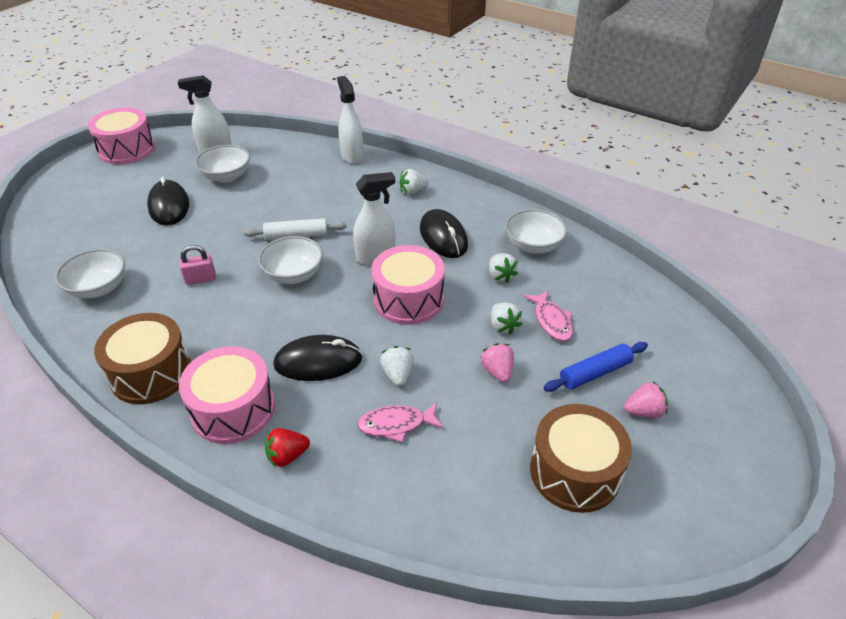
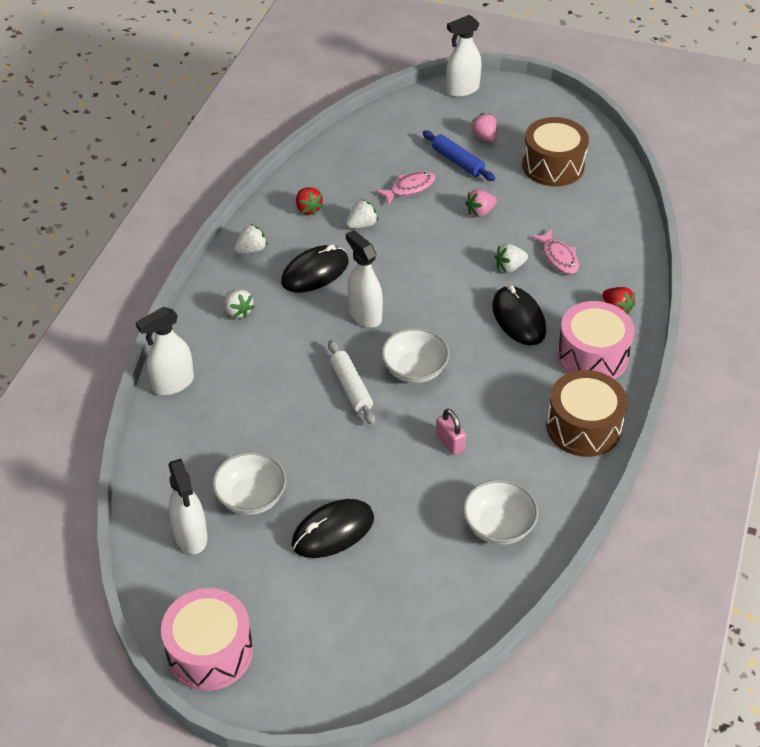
camera: 105 degrees left, 5 degrees up
pink drum [372,245,445,325] -> none
white strawberry [491,303,522,335] -> white strawberry moved to [235,224,267,254]
white bowl [505,209,567,254] -> red strawberry [296,187,324,215]
none -> white spray bottle [446,15,481,97]

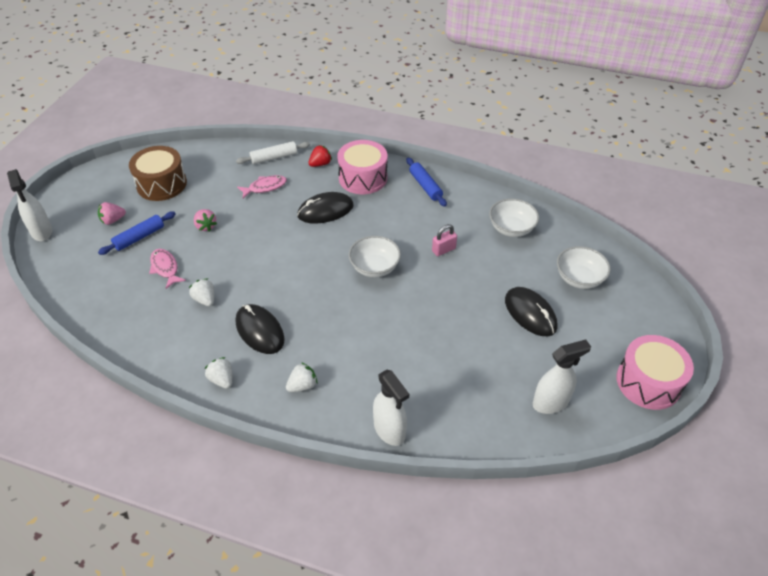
camera: 90 degrees left, 0 degrees up
white bowl [212,452,286,515] -> white bowl moved to [557,246,611,289]
red strawberry [296,187,324,215] -> none
white rolling pin [328,340,376,425] -> white rolling pin moved to [236,141,310,164]
white spray bottle [346,230,383,328] -> none
white strawberry [495,244,528,273] -> none
brown drum [546,370,628,457] -> blue rolling pin [406,158,447,207]

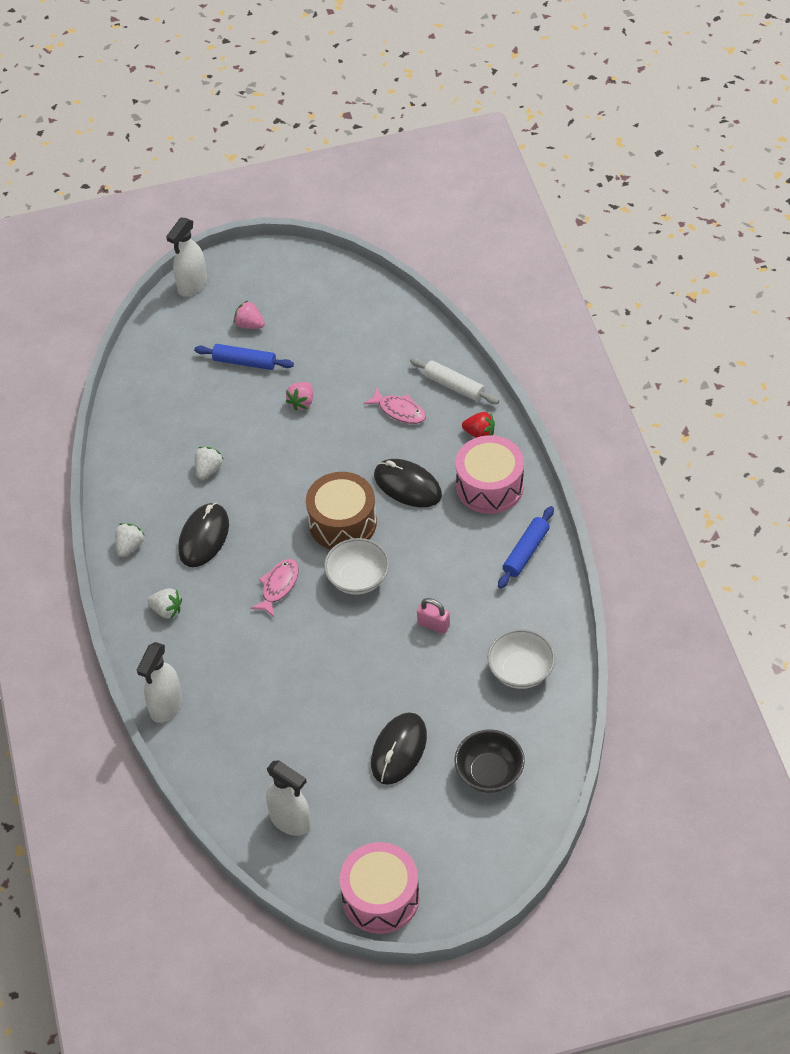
camera: 60 degrees right, 5 degrees up
brown drum [129,146,187,201] -> brown drum moved to [306,472,377,550]
pink fish [149,249,186,289] -> pink fish moved to [250,559,299,617]
white bowl [557,246,611,289] -> black bowl [455,729,525,793]

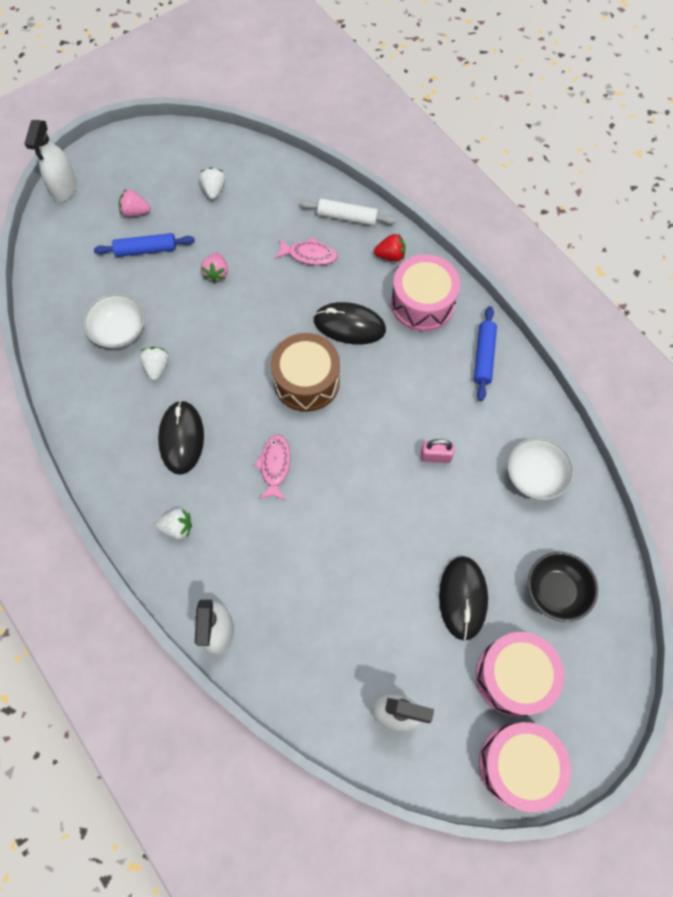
camera: 25 degrees left, 15 degrees up
white strawberry [115,523,145,557] -> white strawberry moved to [199,167,226,200]
white bowl [324,538,389,595] -> white bowl moved to [83,293,145,349]
none -> pink drum [476,632,564,717]

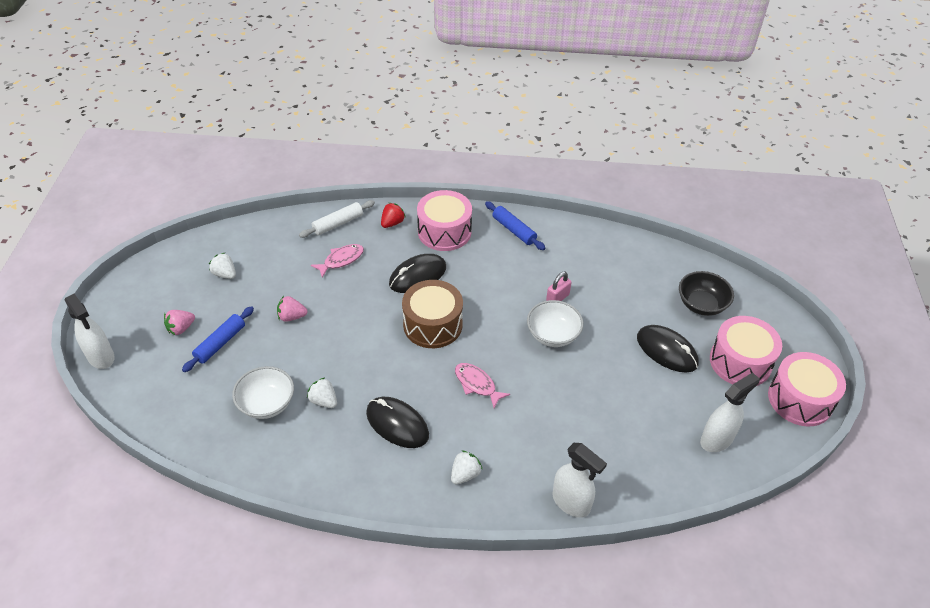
camera: 50 degrees left, 20 degrees down
pink strawberry [201,253,228,283] -> pink strawberry turned 135 degrees clockwise [277,296,308,322]
white bowl [507,437,574,500] -> white bowl moved to [527,300,584,347]

